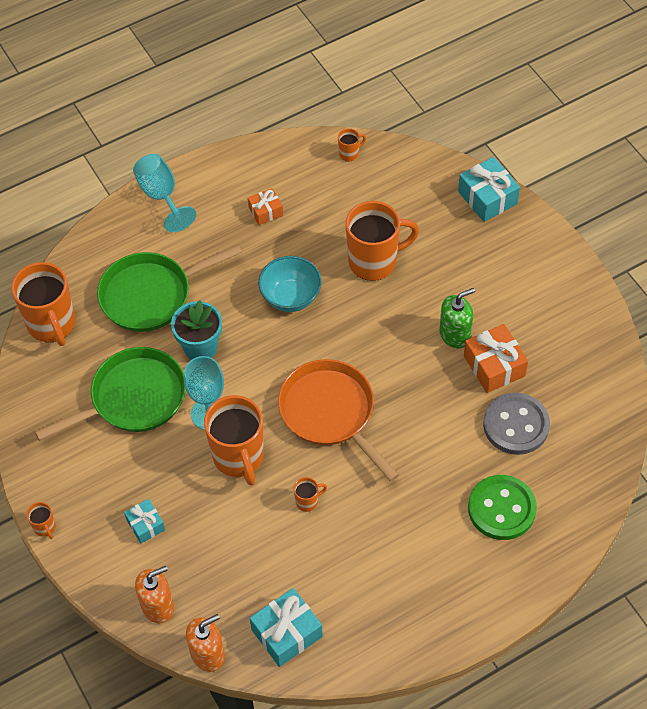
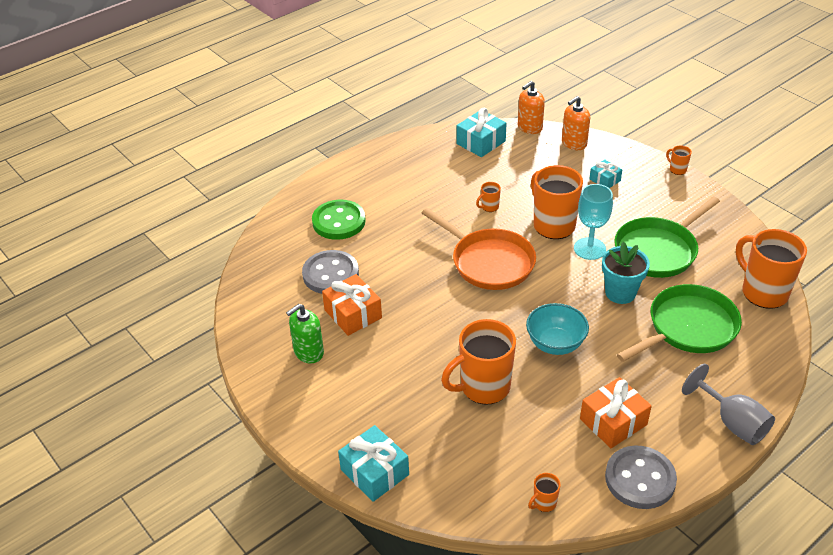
camera: 170 degrees right, 15 degrees down
turquoise goblet [133,154,197,232] -> grey goblet [682,364,775,445]
orange gift [248,188,283,225] -> orange gift [580,377,652,448], size x1.67
green soap dispenser [439,288,475,349] -> green soap dispenser moved to [286,304,324,364]
none -> grey button [605,445,677,509]

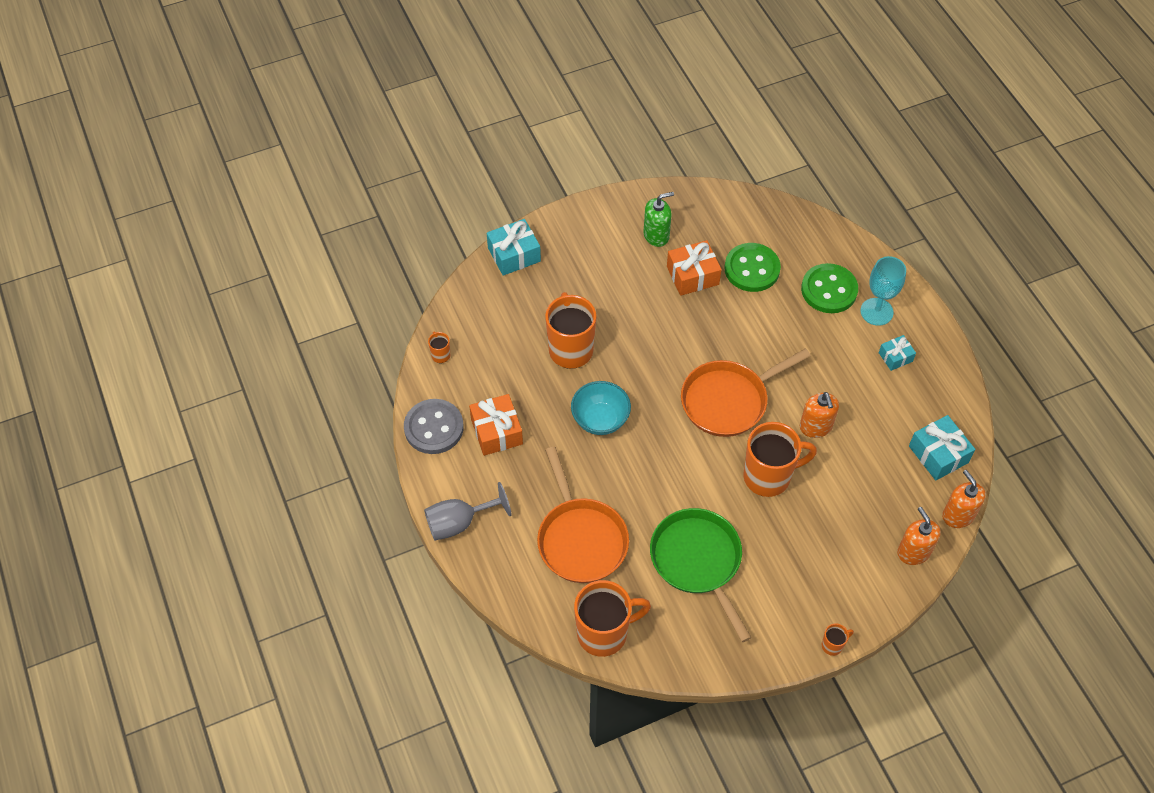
camera: 105 degrees right, 15 degrees up
green soap dispenser [286,304,324,364] -> green soap dispenser turned 90 degrees clockwise [643,192,674,247]
grey button [302,250,359,294] -> green button [725,243,781,292]
orange mug [476,182,501,212] -> orange soap dispenser [800,392,839,438]
turquoise goblet [574,184,613,260] -> turquoise goblet moved to [860,256,906,326]
turquoise gift [589,159,622,188] -> turquoise gift moved to [879,335,916,371]
turquoise flower pot [602,242,650,304] -> none
green pan [617,284,742,362] -> orange pan [537,447,629,583]

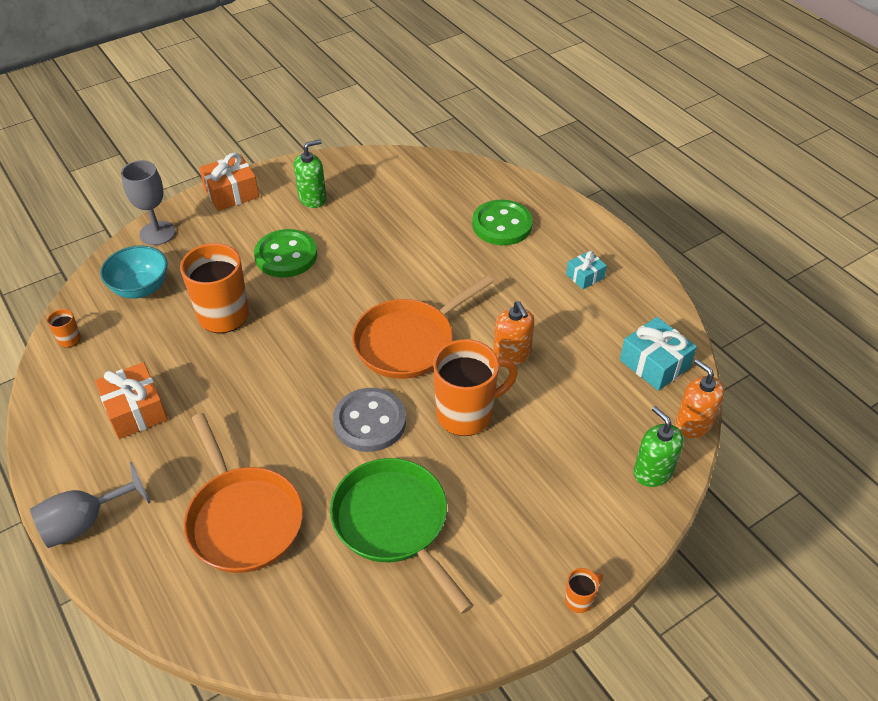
camera: 10 degrees left, 10 degrees down
grey button [404,399,464,454] -> grey button moved to [333,388,406,452]
turquoise gift [487,219,541,276] -> grey goblet [121,160,176,245]
turquoise bowl [571,381,631,435] -> turquoise bowl moved to [100,245,168,299]
orange mug [574,580,651,657] -> none
orange gift [667,240,721,296] -> orange gift moved to [199,153,259,211]
green button [725,243,781,292] -> green button moved to [254,229,317,278]
turquoise goblet [860,256,906,326] -> none
orange soap dispenser [897,507,941,565] -> green soap dispenser [633,406,684,487]

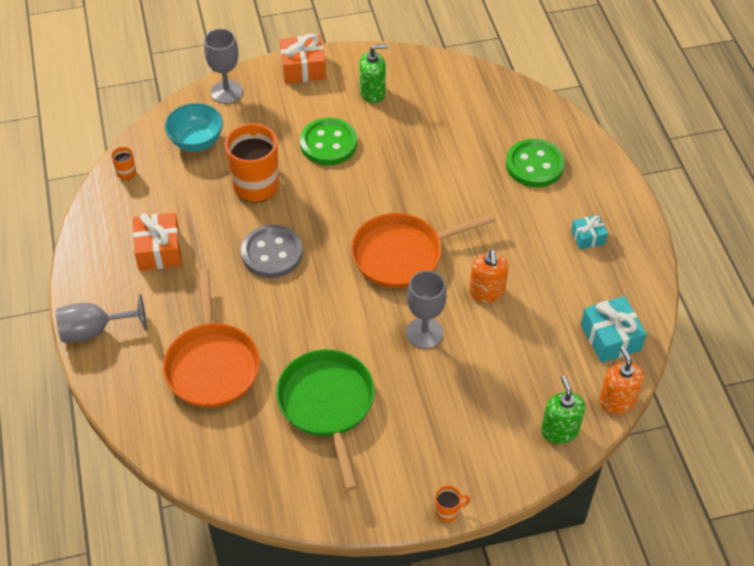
camera: 20 degrees right, 5 degrees up
grey button [333,388,406,452] -> grey button moved to [241,225,303,278]
orange mug [433,339,518,436] -> grey goblet [406,270,446,349]

